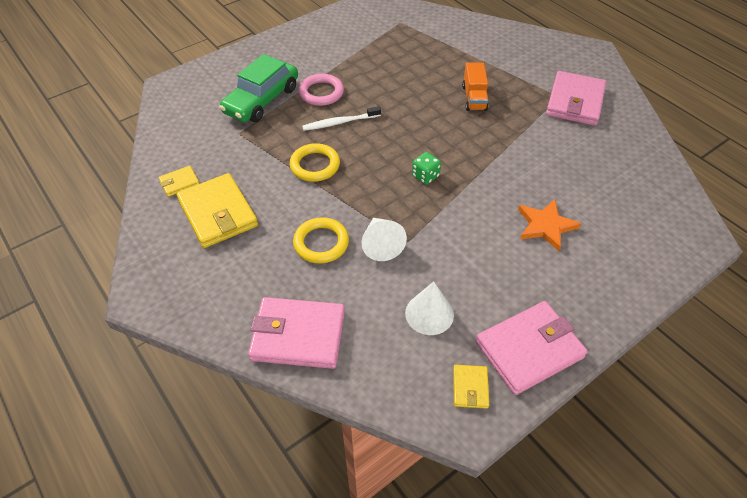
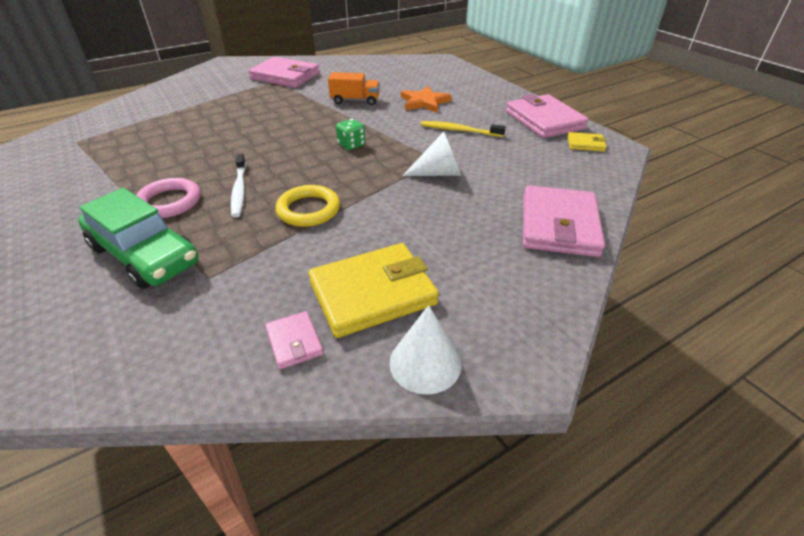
camera: 85 degrees left, 10 degrees down
yellow wallet [159,166,200,197] -> pink wallet [265,311,323,369]
yellow ring [293,217,349,264] -> none
white cone [405,281,454,335] -> white cone moved to [389,305,461,395]
orange truck [462,62,488,111] -> orange truck moved to [328,72,380,105]
none -> yellow toothbrush [420,121,506,137]

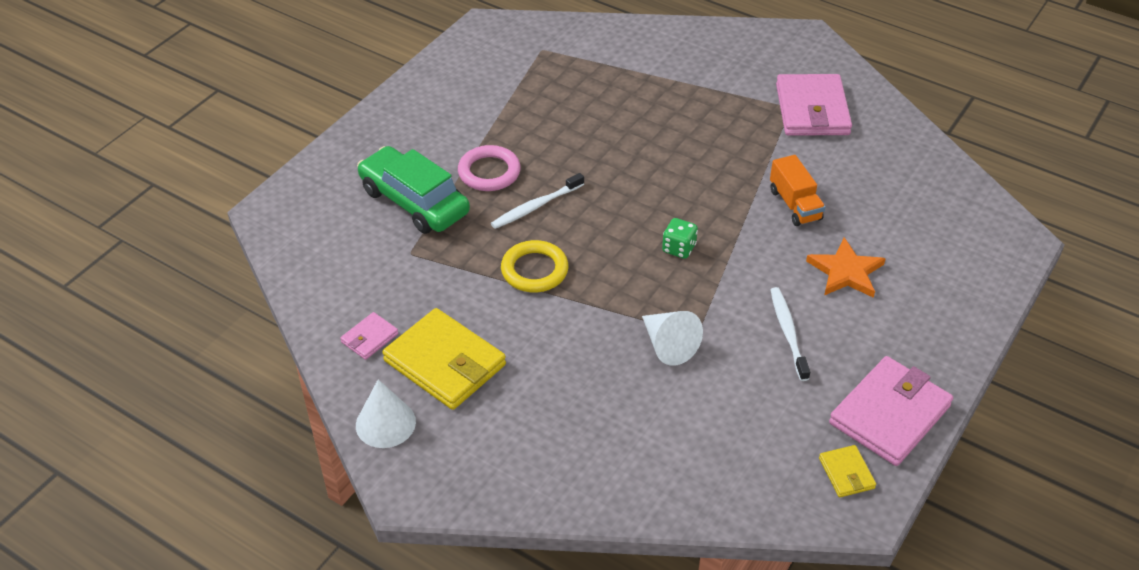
camera: 65 degrees right, 5 degrees up
green car [78,188,198,289] -> green car turned 120 degrees clockwise [357,146,470,234]
yellow toothbrush [420,121,506,137] -> white toothbrush [771,287,810,381]
pink wallet [523,185,605,257] -> none

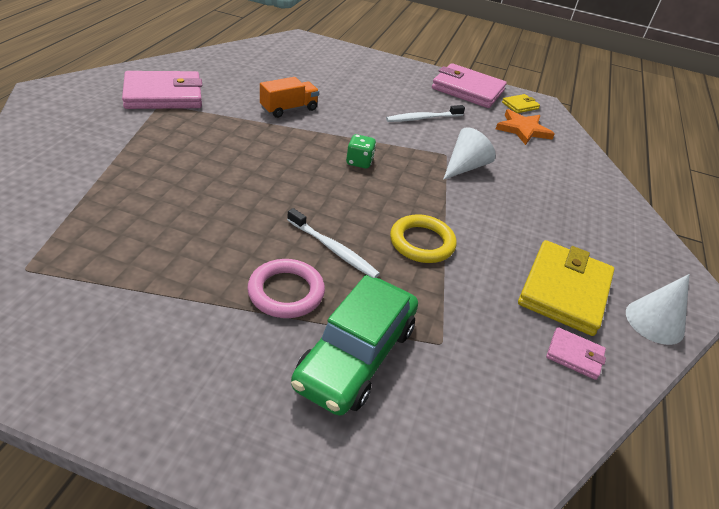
camera: 110 degrees left, 5 degrees down
orange star [806,237,885,298] -> orange star moved to [496,109,555,145]

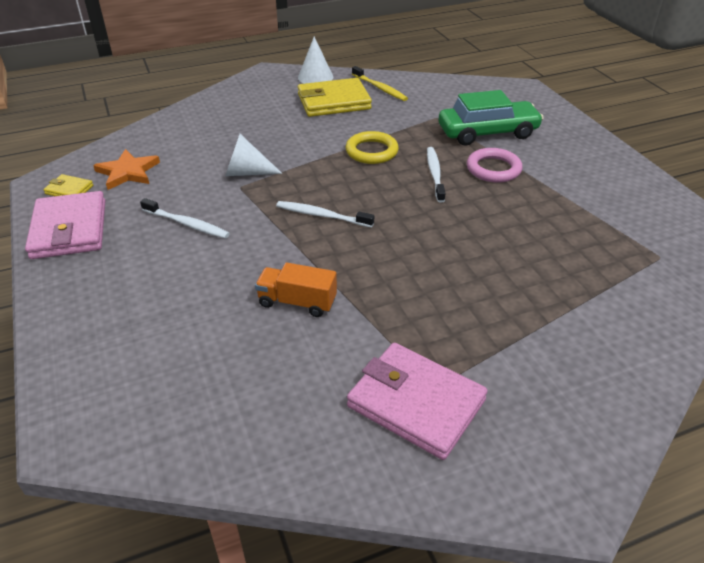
camera: 125 degrees left, 0 degrees up
green dice [346,134,376,168] -> white toothbrush [276,201,374,227]
pink wallet [546,327,606,380] -> yellow toothbrush [352,66,408,101]

